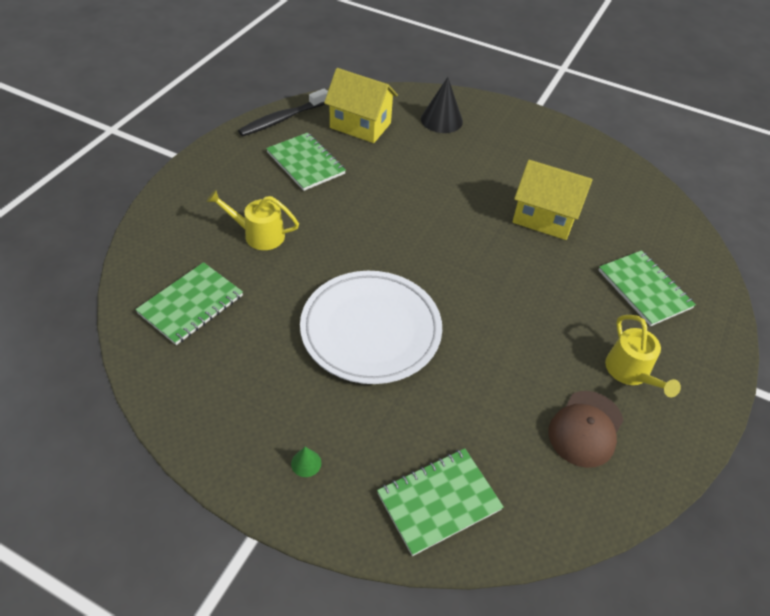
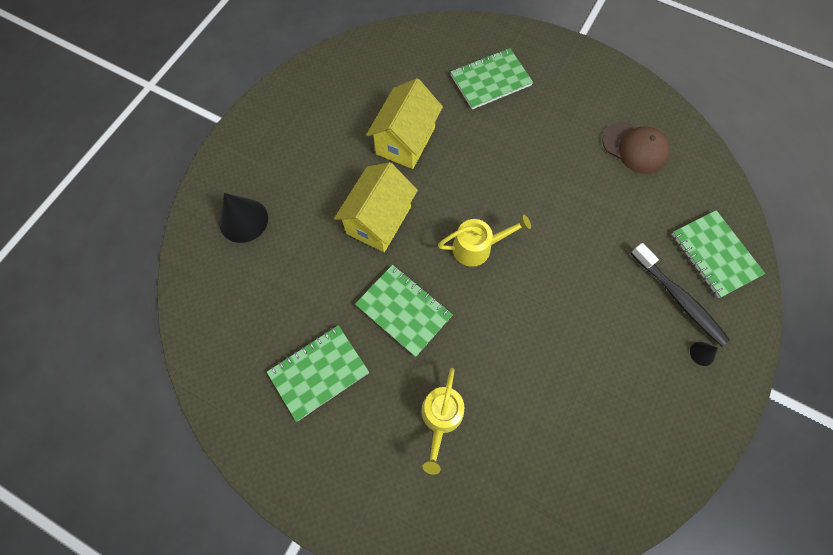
camera: 85 degrees left, 20 degrees up
green notebook [135,262,243,345] -> green notebook moved to [355,265,453,357]
black toothbrush [238,88,328,136] -> black toothbrush moved to [631,243,730,346]
green cone [291,447,321,477] -> black cone [690,342,718,366]
white plate [300,271,442,384] -> none
yellow house [324,68,398,143] -> yellow house moved to [334,162,418,252]
yellow watering can [605,315,681,397] -> yellow watering can moved to [438,215,531,267]

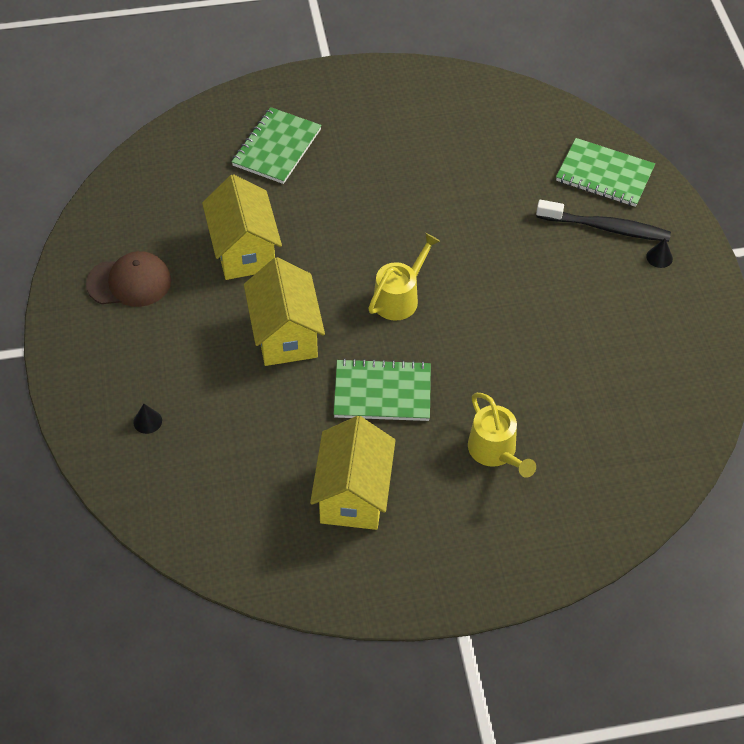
camera: 40 degrees left, 15 degrees down
black cone [219,193,268,243] -> black cone [133,404,162,434], size x0.46
green notebook [267,325,369,422] -> yellow house [310,416,396,530]
brown cap [602,122,670,174] -> brown cap moved to [86,251,171,307]

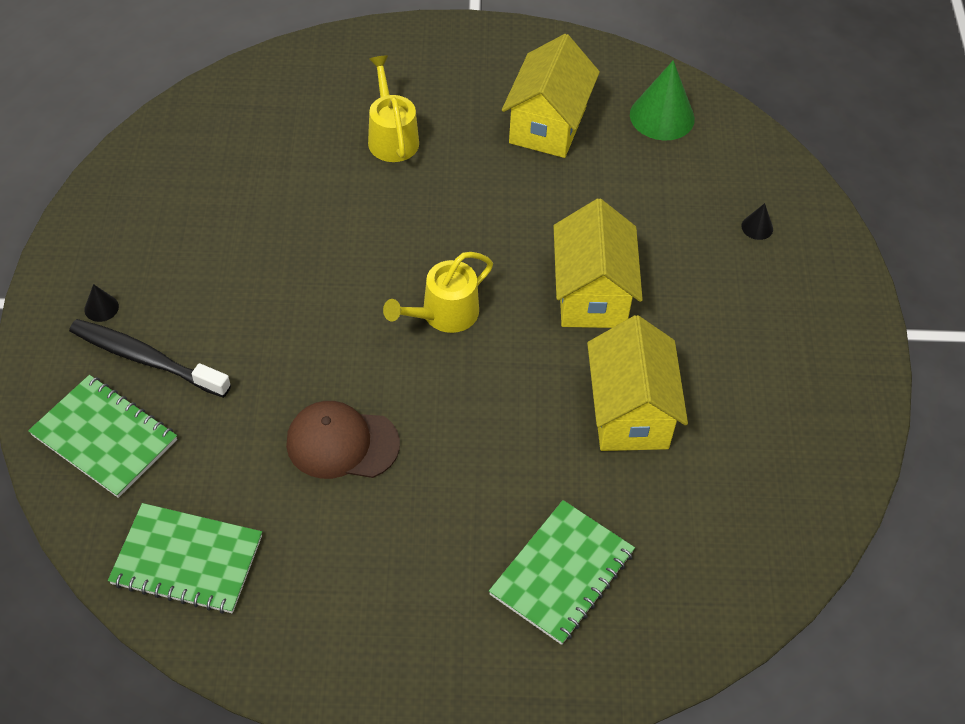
camera: 170 degrees left, 0 degrees up
brown cap [86,251,171,307] -> brown cap moved to [286,401,400,479]
green notebook [334,358,431,421] -> green notebook moved to [108,503,262,614]
none -> green cone [630,60,695,140]

